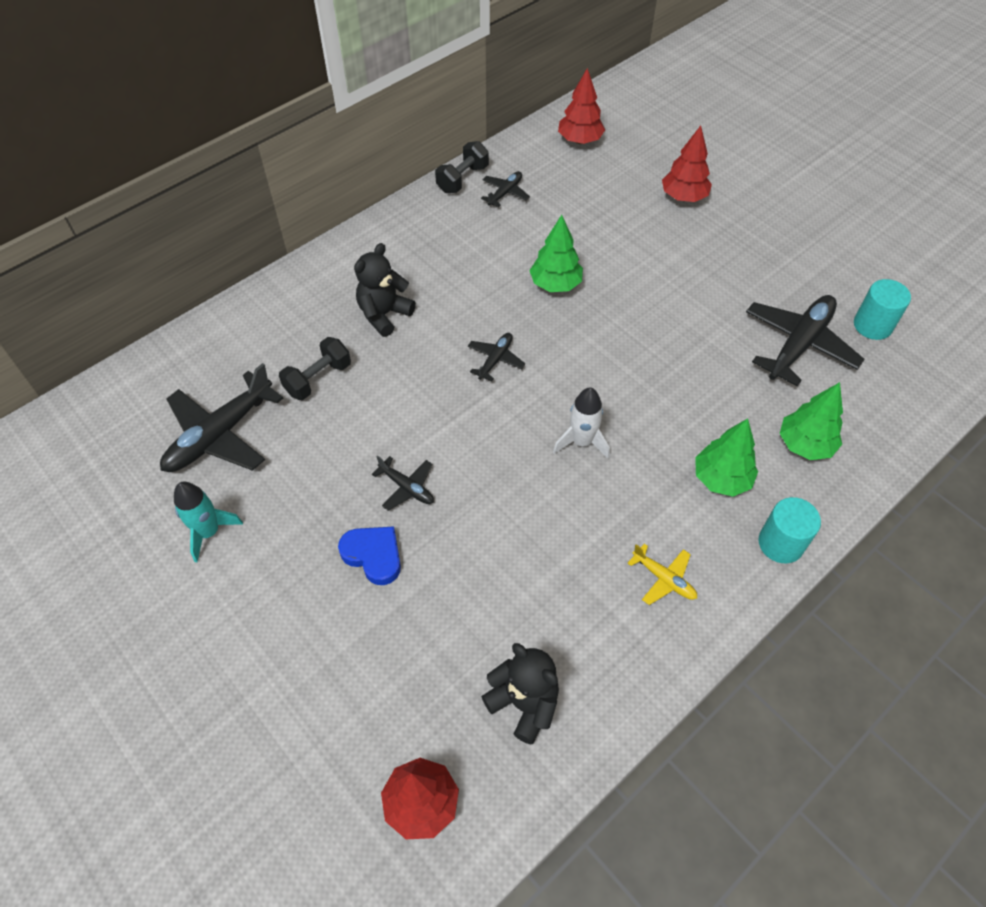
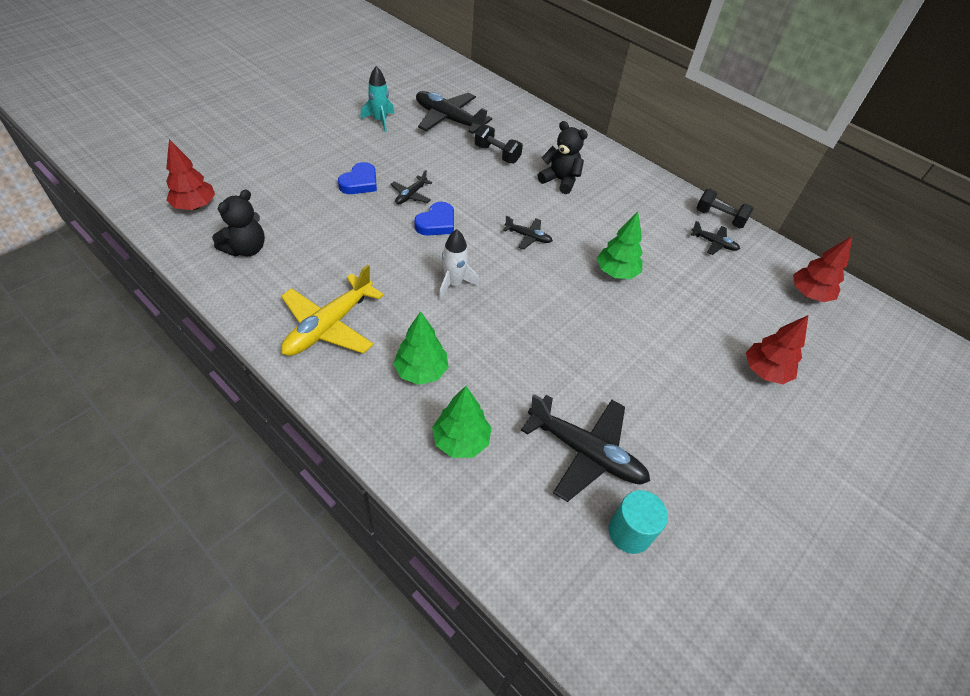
camera: 80 degrees right, 5 degrees down
yellow plane [627,544,697,605] -> yellow plane [281,265,384,356], size x2.00
turquoise cylinder [758,497,821,563] -> none
none -> blue heart [414,202,454,236]

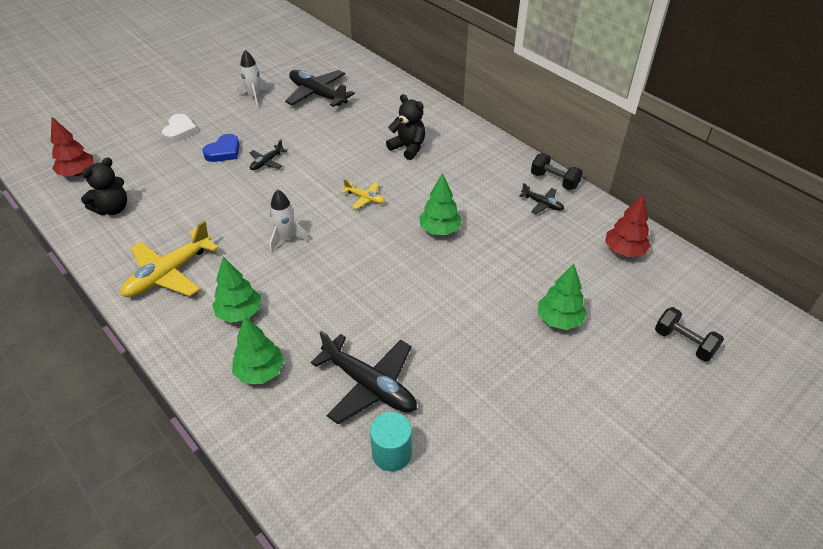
camera: 10 degrees right, 5 degrees down
turquoise rocket [360,66,394,132] -> white rocket [237,50,269,107]
blue heart [414,202,454,236] -> none
black dumbbell [475,124,523,163] -> black dumbbell moved to [655,307,724,361]
black plane [503,215,553,250] -> yellow plane [341,179,385,209]
red tree [746,315,808,384] -> green tree [538,264,587,330]
none -> white heart [162,114,198,143]

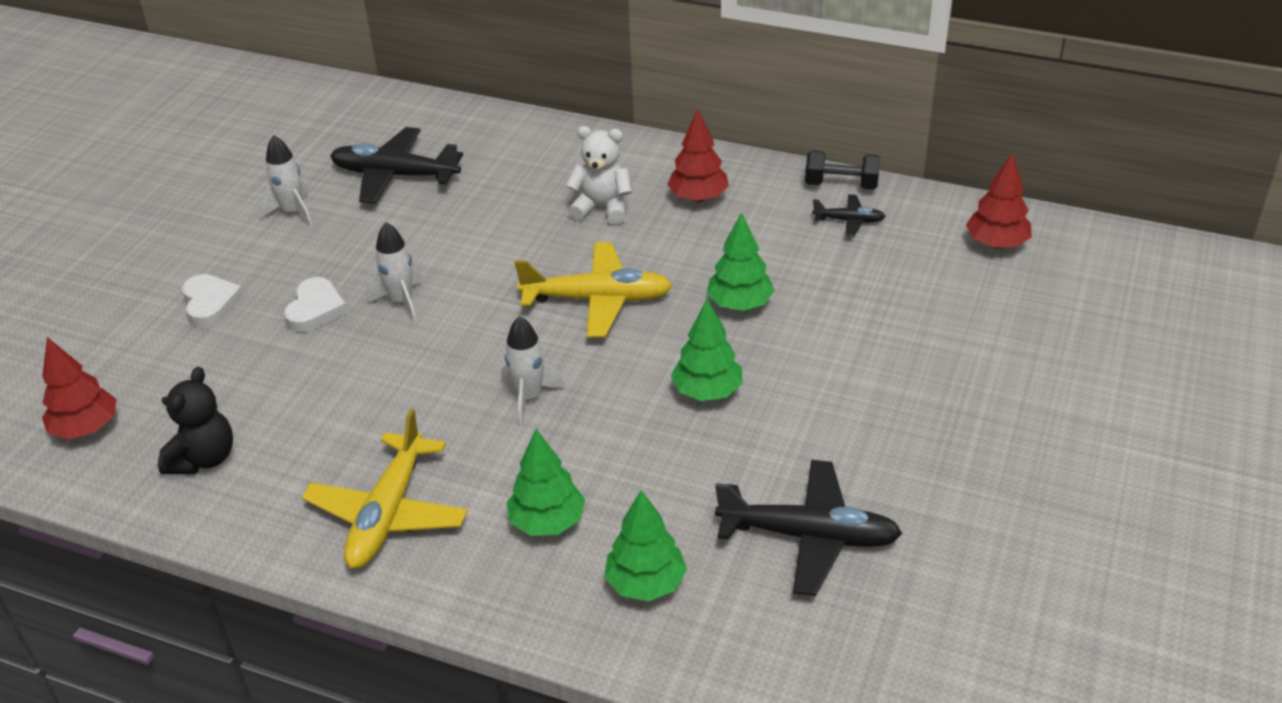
camera: 25 degrees left, 5 degrees down
blue heart [203,134,240,162] -> white heart [284,277,348,332]
black plane [249,140,287,170] -> white rocket [366,222,424,321]
yellow plane [341,179,385,209] -> yellow plane [515,242,673,337], size x2.00
turquoise cylinder [370,412,412,472] -> none
black teddy bear [386,94,426,160] -> white teddy bear [566,126,632,225]
green tree [538,264,587,330] -> green tree moved to [671,299,742,401]
black dumbbell [655,307,724,361] -> none
none -> red tree [667,109,729,202]

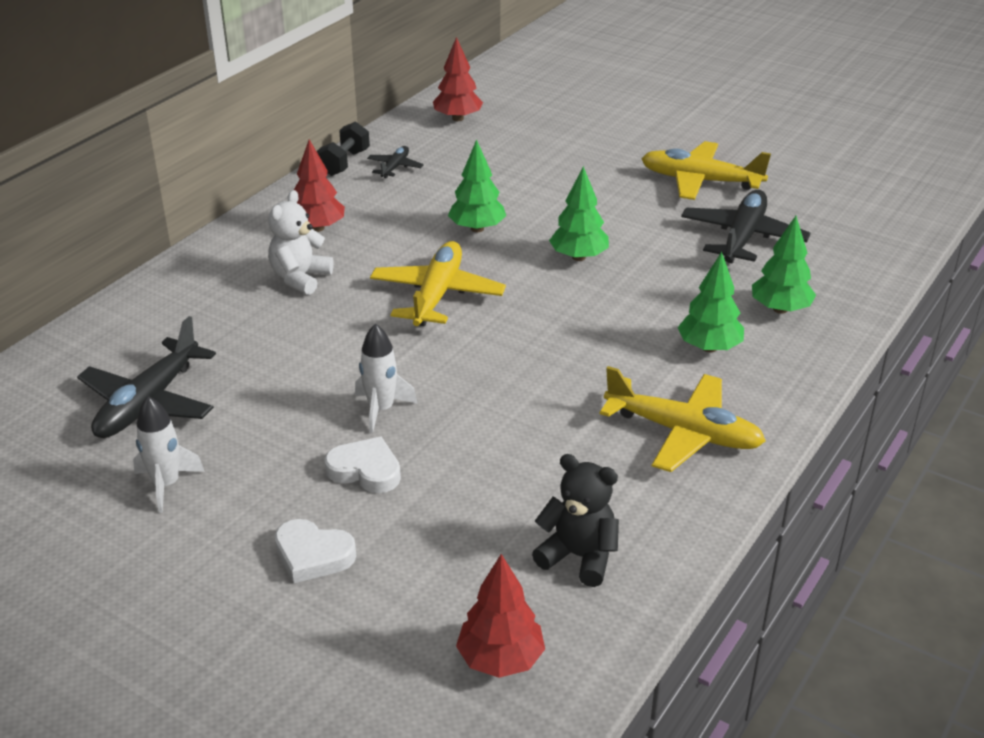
camera: 80 degrees left, 5 degrees down
white heart [182,274,244,328] -> white heart turned 150 degrees counterclockwise [275,519,356,583]
white rocket [501,316,566,424] -> none
none -> yellow plane [641,141,771,200]

